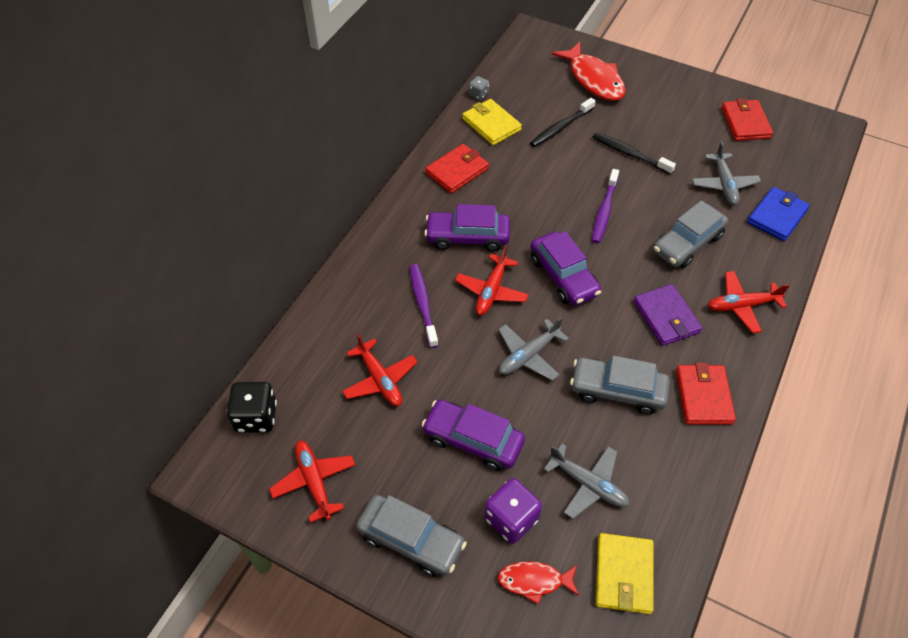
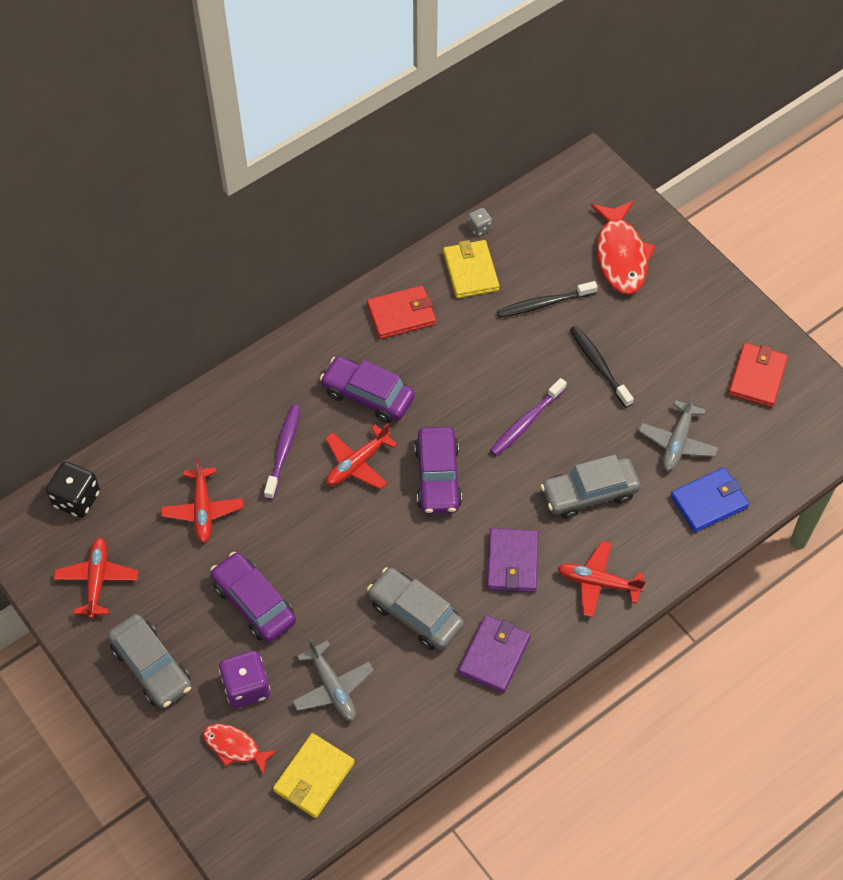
camera: 25 degrees right, 5 degrees up
grey plane [498,317,569,381] -> none
red wallet [676,362,736,425] -> purple wallet [458,615,530,693]

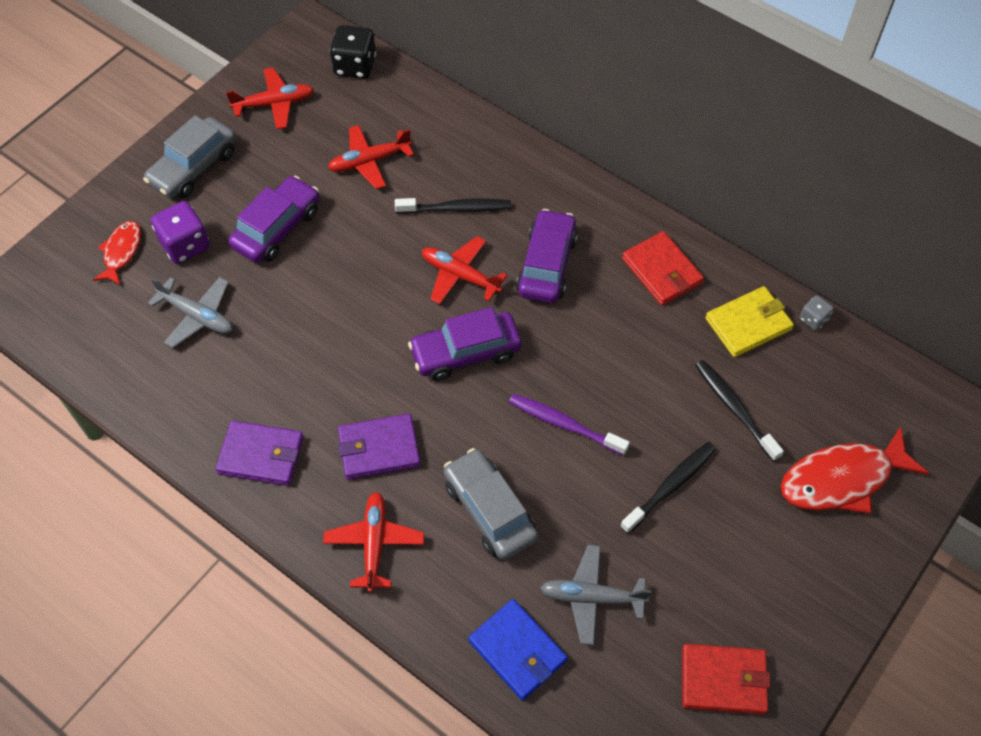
camera: 75 degrees right, 0 degrees up
purple toothbrush [264,404,300,500] -> black toothbrush [395,198,511,214]
yellow wallet [273,733,355,818] -> none
grey plane [292,638,374,721] -> grey plane turned 105 degrees counterclockwise [148,277,233,348]
grey car [367,567,464,650] -> none

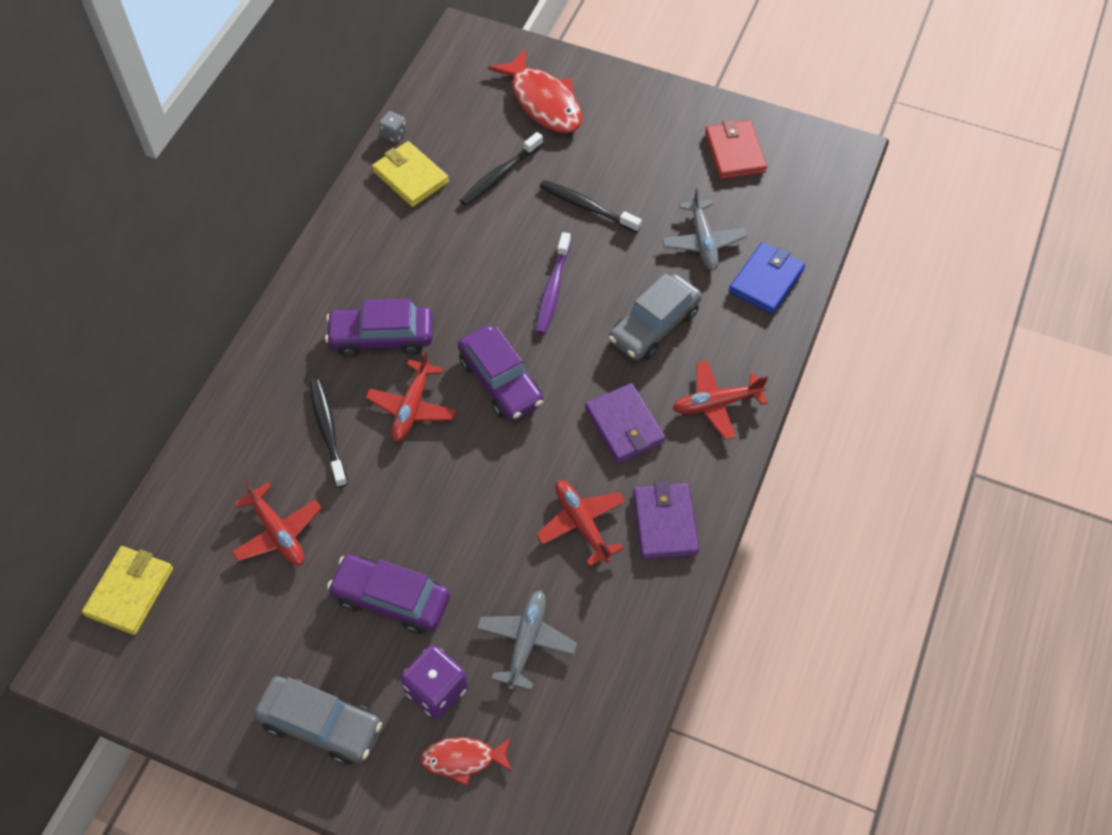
camera: 105 degrees left, 0 degrees up
red plane [226,68,314,130] -> red plane moved to [536,480,626,567]
black dice [330,25,376,79] -> yellow wallet [82,546,173,635]
red wallet [622,231,704,306] -> none

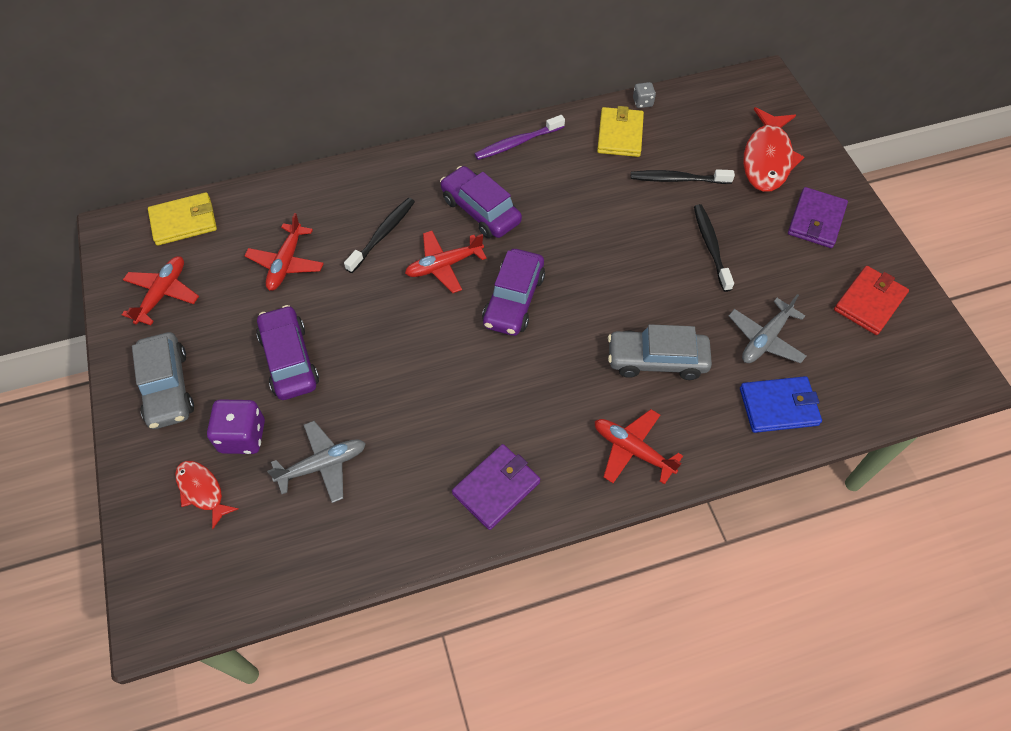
camera: 50 degrees right, 0 degrees up
purple toothbrush [536,232,571,334] -> purple toothbrush moved to [475,115,565,160]
red plane [536,480,626,567] -> red plane moved to [122,256,199,325]
purple wallet [585,383,665,463] -> purple wallet moved to [788,187,848,248]

